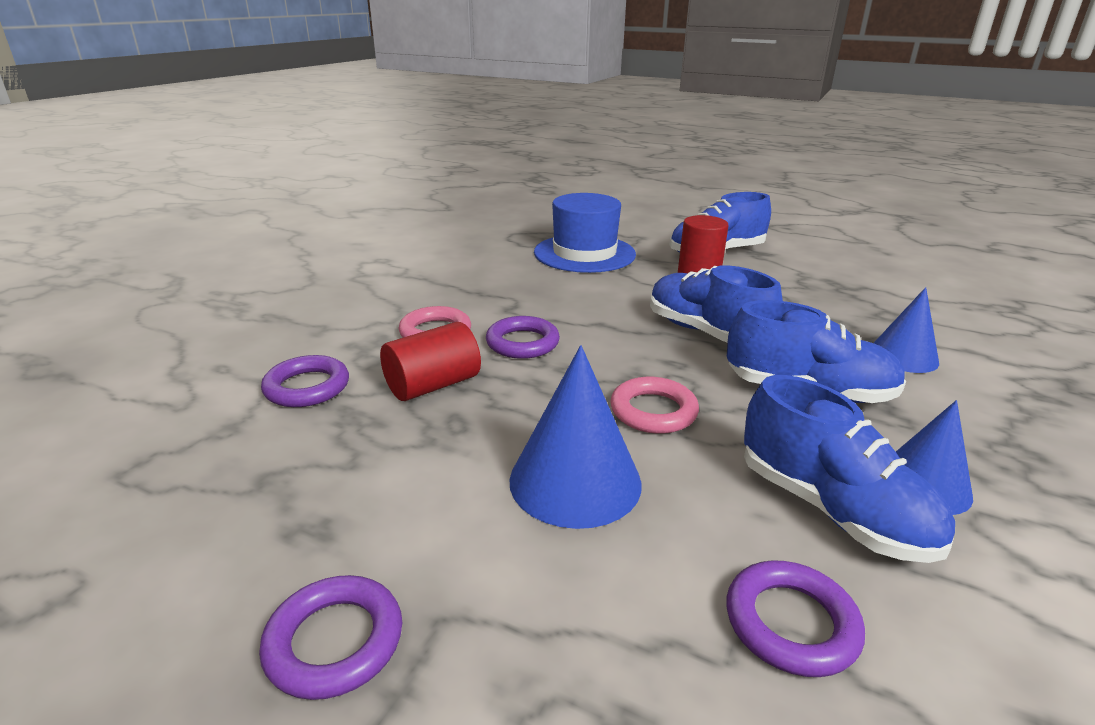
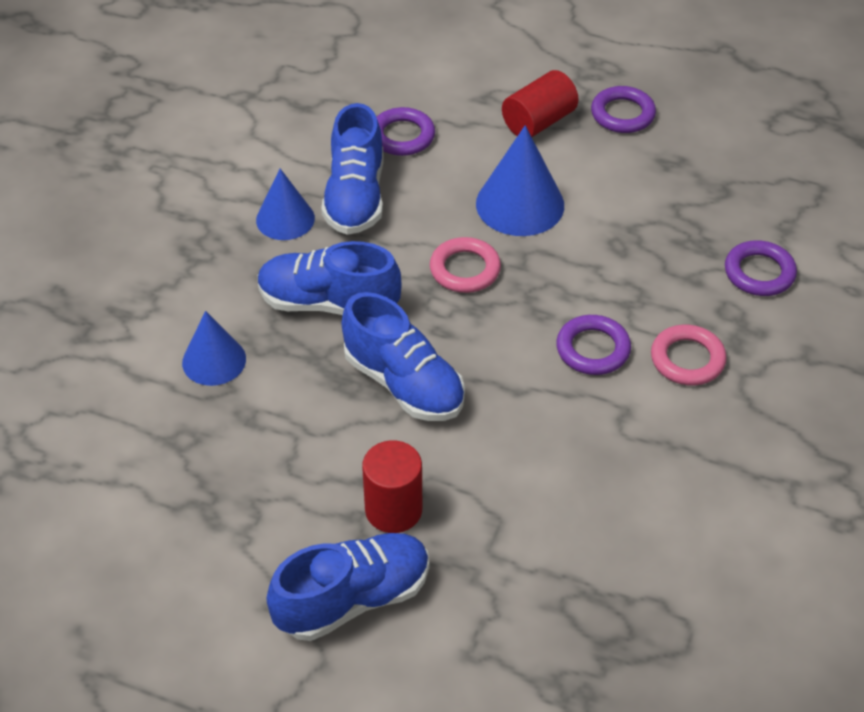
camera: 175 degrees right, 20 degrees up
red cylinder [380,322,481,401] -> red cylinder moved to [502,70,579,137]
blue hat [534,193,636,273] -> none
blue shoe [744,375,955,563] -> blue shoe turned 135 degrees counterclockwise [321,103,384,235]

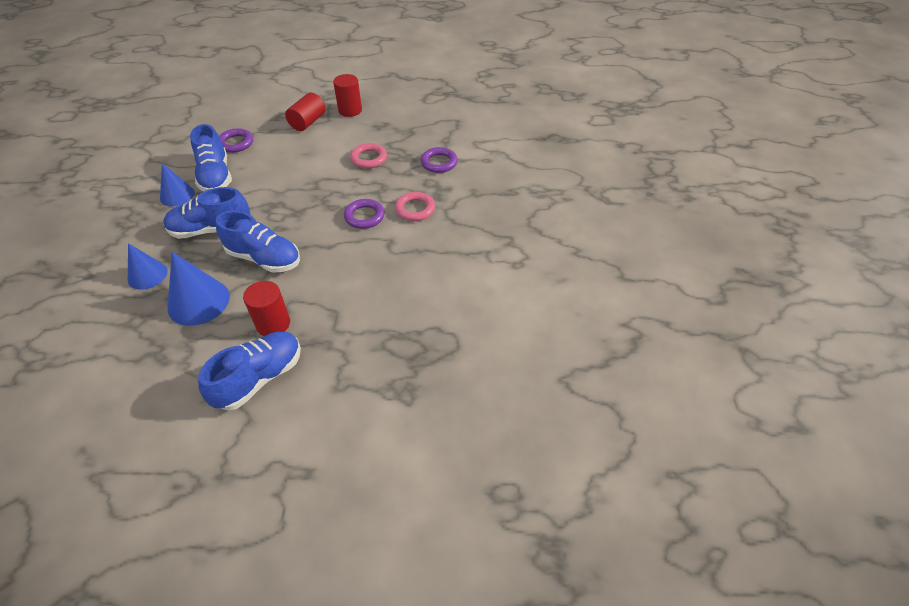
camera: 20 degrees left, 0 degrees up
pink ring [430,237,501,293] -> pink ring moved to [350,143,387,168]
blue cone [476,125,564,236] -> blue cone moved to [168,252,230,326]
purple ring [591,86,656,133] -> red cylinder [333,74,362,117]

